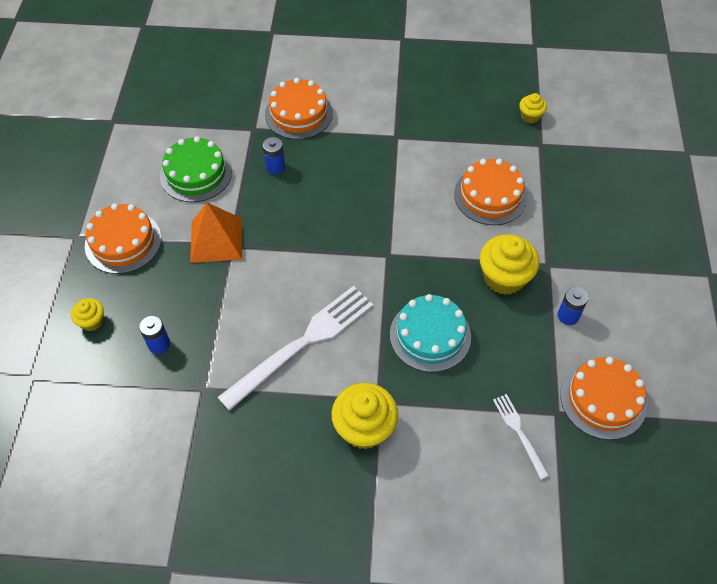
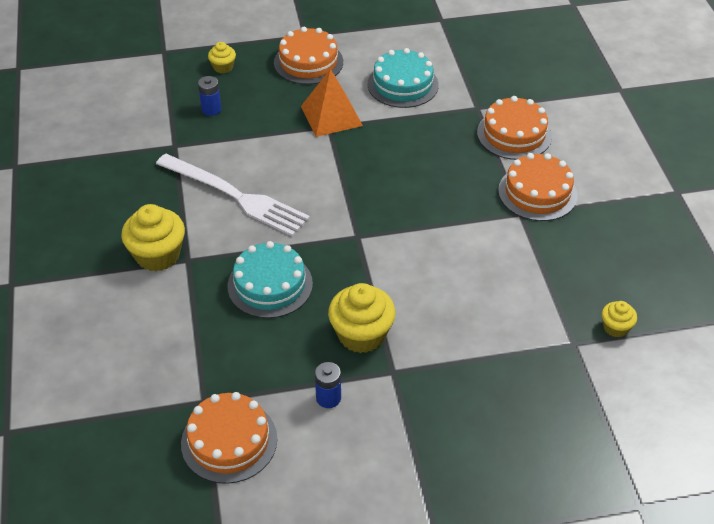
camera: 75 degrees right, 10 degrees down
green cake [160,136,232,202] -> turquoise cake [368,48,439,108]
blue battery [263,137,285,175] -> none
orange cake [454,159,527,225] -> orange cake moved to [498,153,578,221]
white fork [493,394,549,479] -> none

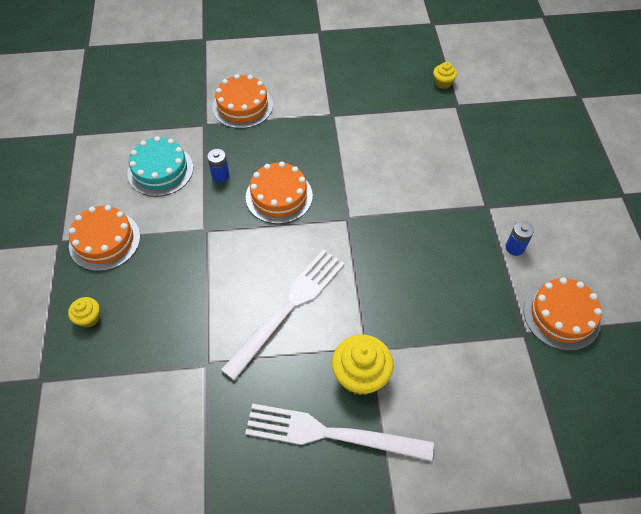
camera: 85 degrees left, 10 degrees up
blue battery [198,76,221,116] -> blue battery moved to [207,149,230,183]
turquoise cake [227,241,313,318] -> none
orange pyramid [301,69,363,137] -> none
yellow cupcake [328,283,396,353] -> none
orange cake [498,153,578,221] -> orange cake moved to [246,162,313,224]
none -> white fork [245,404,434,461]

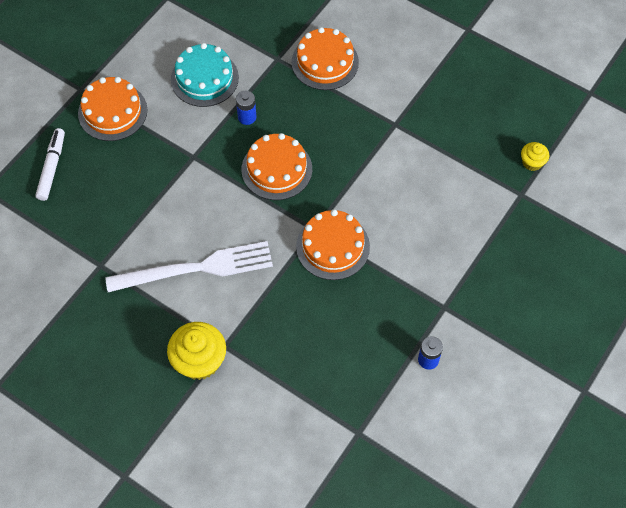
camera: 40 degrees right, 5 degrees up
yellow cupcake [68,297,100,328] -> white marker [35,128,65,201]
white fork [245,404,434,461] -> none
orange cake [524,278,602,351] -> orange cake moved to [296,209,370,280]

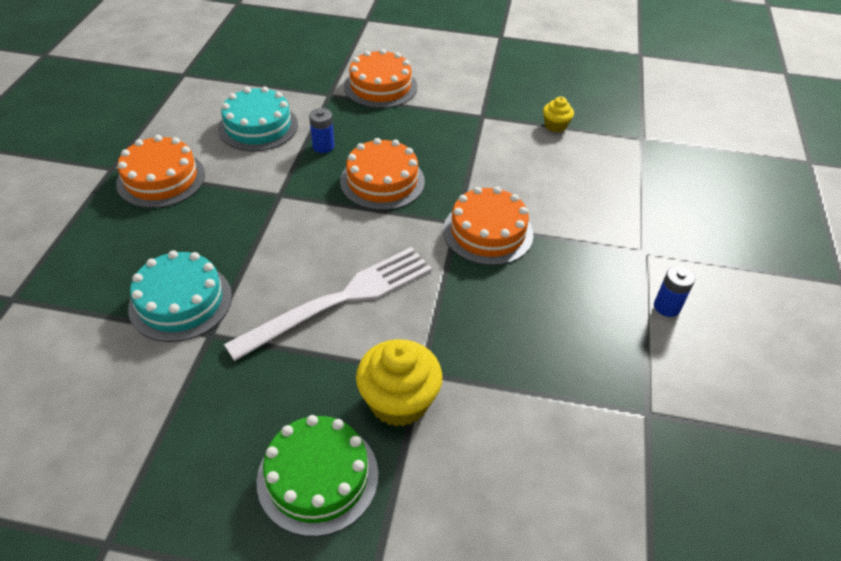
camera: 25 degrees left, 15 degrees down
white marker [35,128,65,201] -> none
yellow cupcake [521,142,549,171] -> yellow cupcake moved to [543,97,574,132]
none -> turquoise cake [128,251,232,342]
none -> green cake [257,415,378,537]

